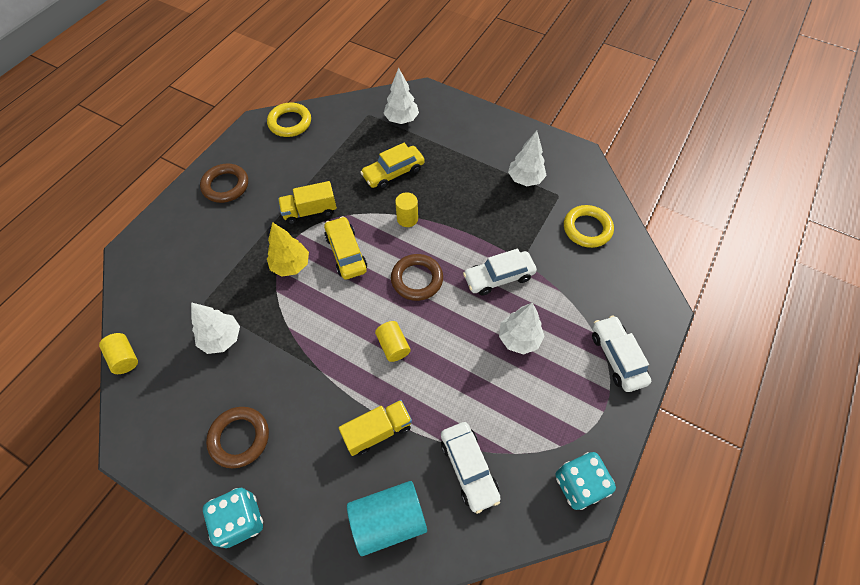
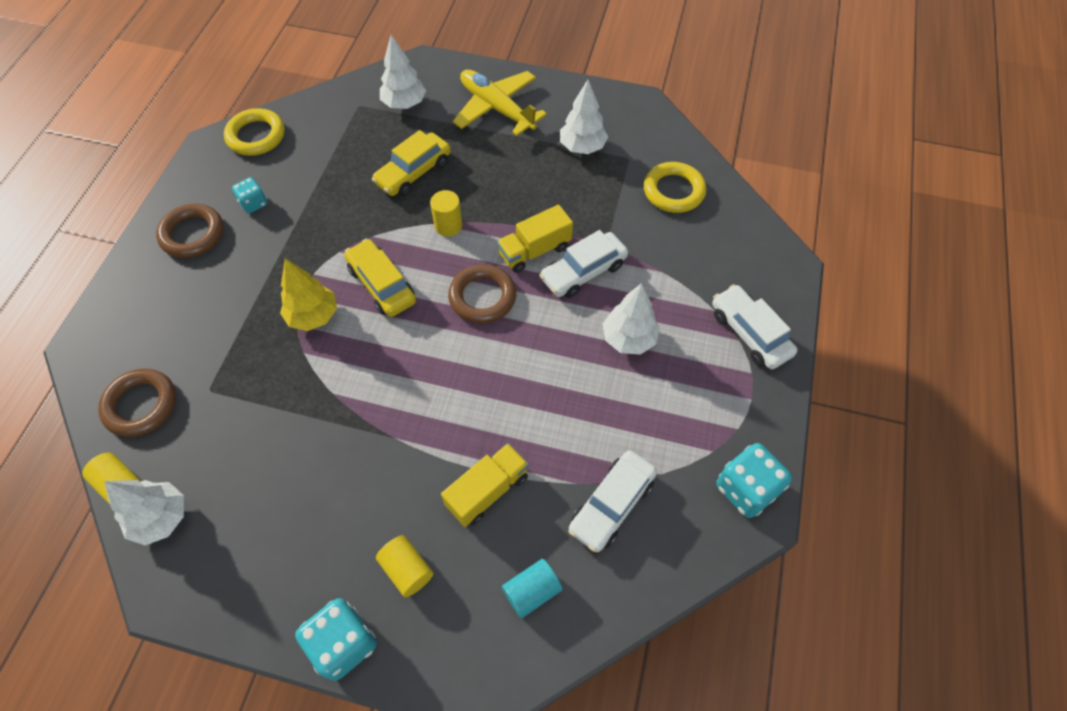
camera: 15 degrees left, 0 degrees up
white tree [191,302,240,354] -> white tree moved to [104,480,184,545]
brown ring [206,407,269,468] -> brown ring moved to [98,369,176,437]
yellow truck [278,181,337,224] -> yellow truck moved to [497,205,573,273]
turquoise cylinder [347,481,427,556] -> turquoise cylinder [502,559,562,618], size x0.58
yellow cylinder [375,321,411,362] -> yellow cylinder moved to [376,535,433,597]
white car [441,422,501,514] -> white car turned 75 degrees clockwise [569,450,657,552]
none -> turquoise dice [232,177,267,213]
none -> yellow plane [453,70,547,136]

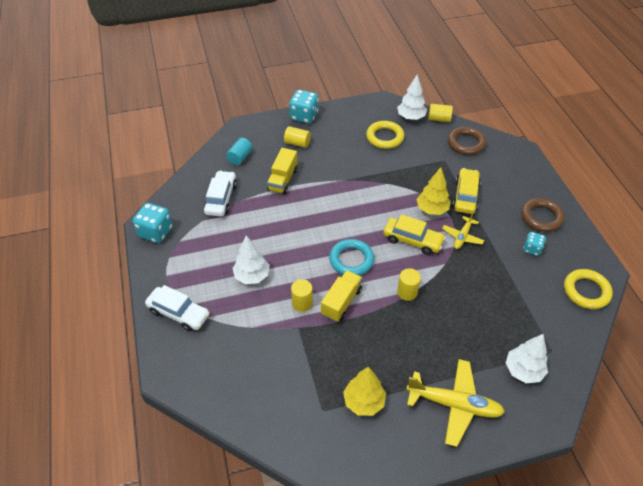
camera: 150 degrees right, 10 degrees down
yellow car [372,130,451,196] -> yellow car moved to [452,168,481,214]
brown ring [448,264,516,324] -> turquoise ring [329,239,374,276]
white car [539,230,628,298] -> yellow cylinder [291,279,313,312]
white tree [560,80,608,154] -> yellow tree [343,367,386,416]
yellow ring [644,162,706,213] -> yellow ring moved to [366,121,404,149]
none -> yellow plane [442,212,485,249]

